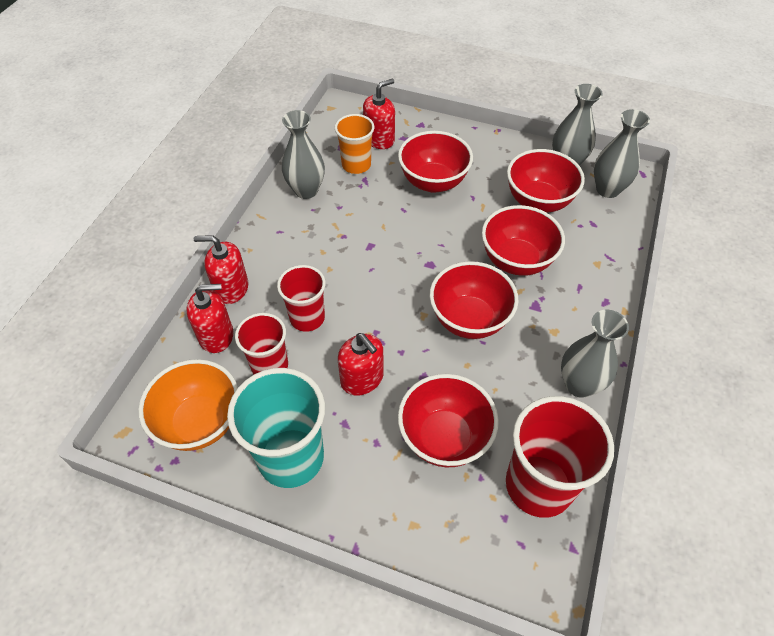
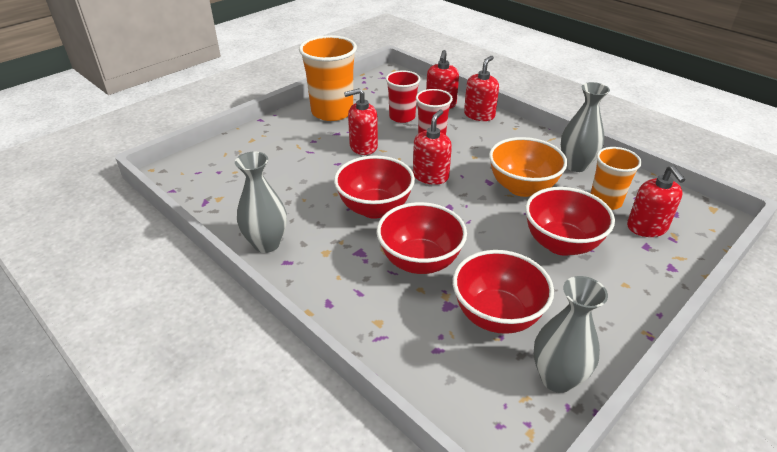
camera: 115 degrees right, 15 degrees down
orange bowl [138,359,238,451] -> orange bowl moved to [489,137,567,197]
turquoise cup [227,368,325,488] -> orange cup [299,35,357,121]
red bowl [398,374,499,468] -> none
red cup [506,396,614,518] -> none
grey vase [594,109,650,198] -> none
none -> red soap dispenser [413,110,452,185]

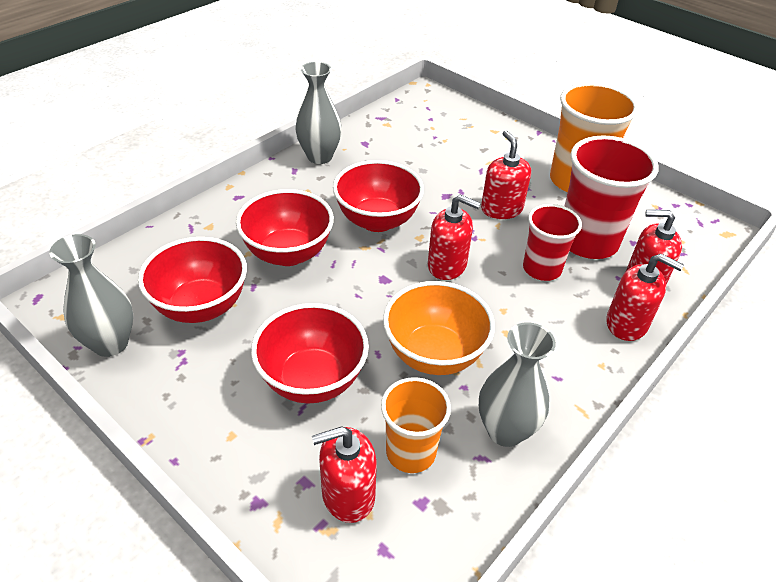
camera: 85 degrees right, 5 degrees up
red cup [386,70,420,123] -> red cup [564,135,659,259], size x1.63

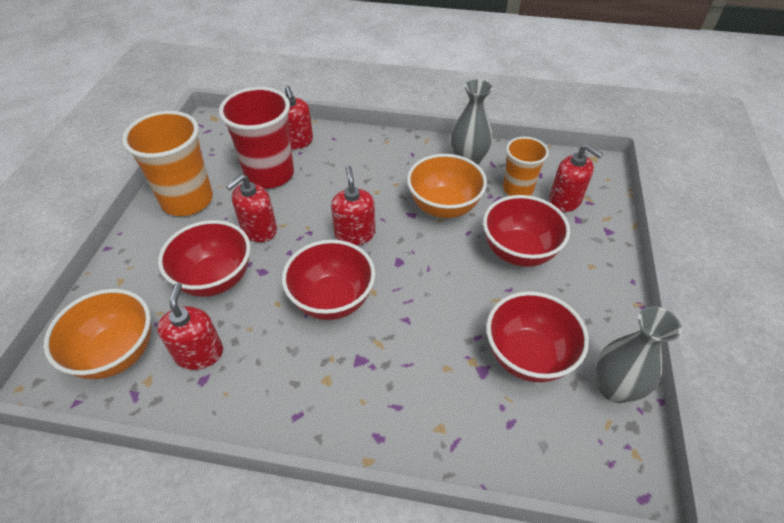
camera: 120 degrees left, 5 degrees up
red bowl [236,189,334,266] -> red bowl moved to [158,220,251,297]
grey vase [295,62,342,164] -> none
red cup [523,204,582,281] -> none
red soap dispenser [606,254,684,341] -> red soap dispenser moved to [157,282,223,370]
none -> orange bowl [44,289,151,379]

